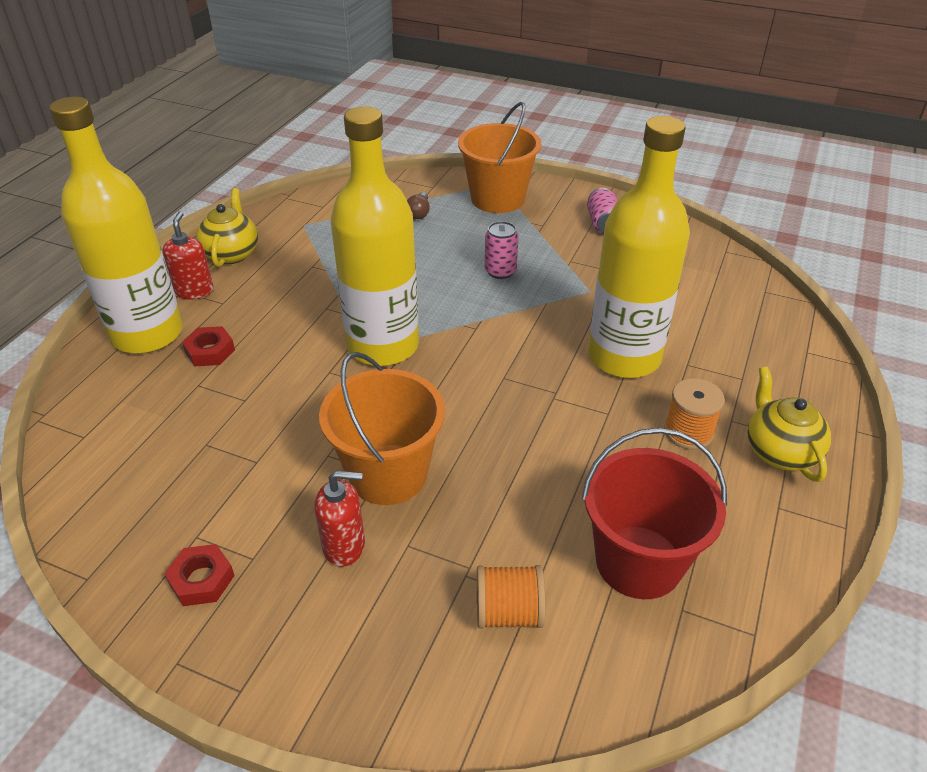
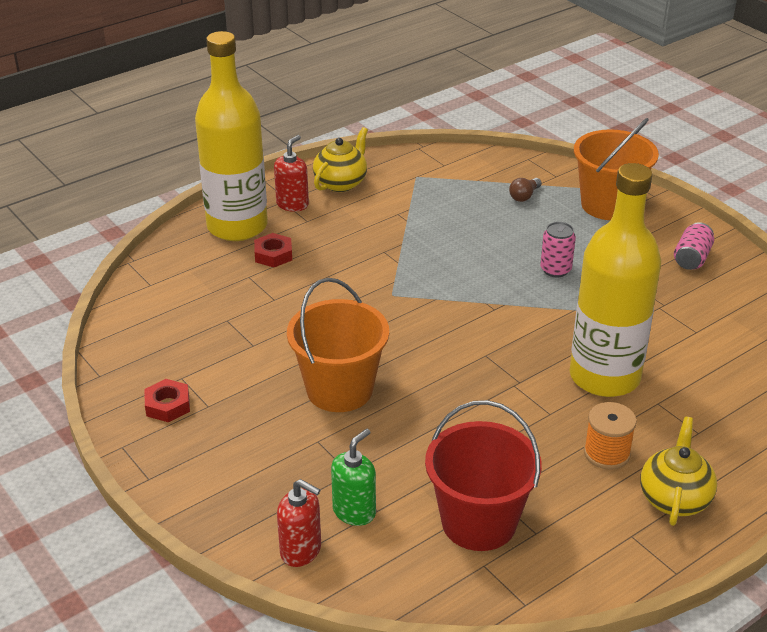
camera: 30 degrees right, 5 degrees down
red soap dispenser [314,471,365,567] -> red soap dispenser moved to [277,479,321,567]
yellow bottle [331,106,419,366] -> none
orange spool [477,565,546,629] -> green soap dispenser [331,428,376,526]

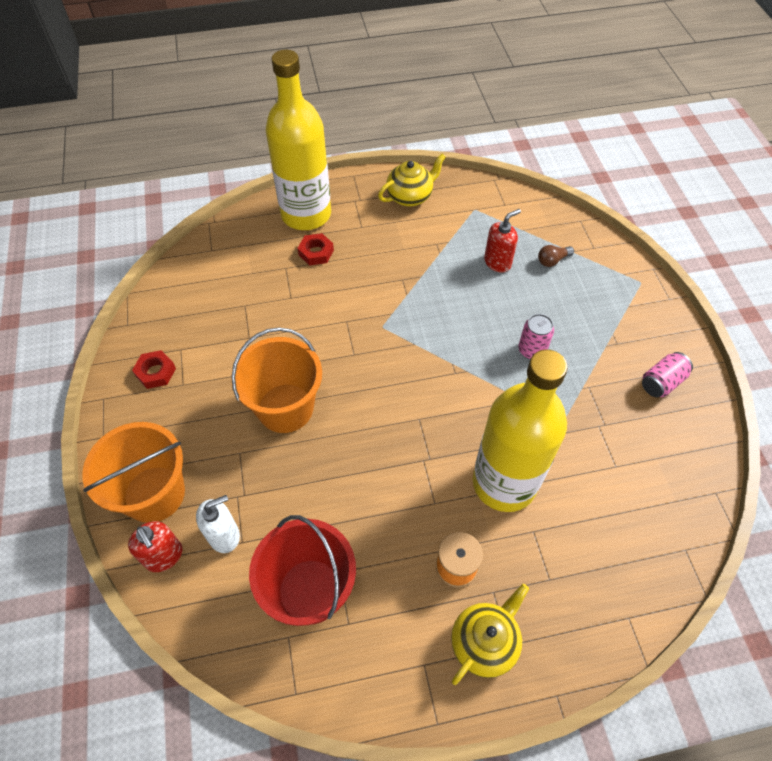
camera: 25 degrees right, 20 degrees up
red soap dispenser [274,135,309,212] -> red soap dispenser moved to [484,209,521,272]
green soap dispenser [331,428,376,526] -> white soap dispenser [196,495,240,553]
orange bucket [574,118,659,220] -> orange bucket moved to [82,422,185,523]

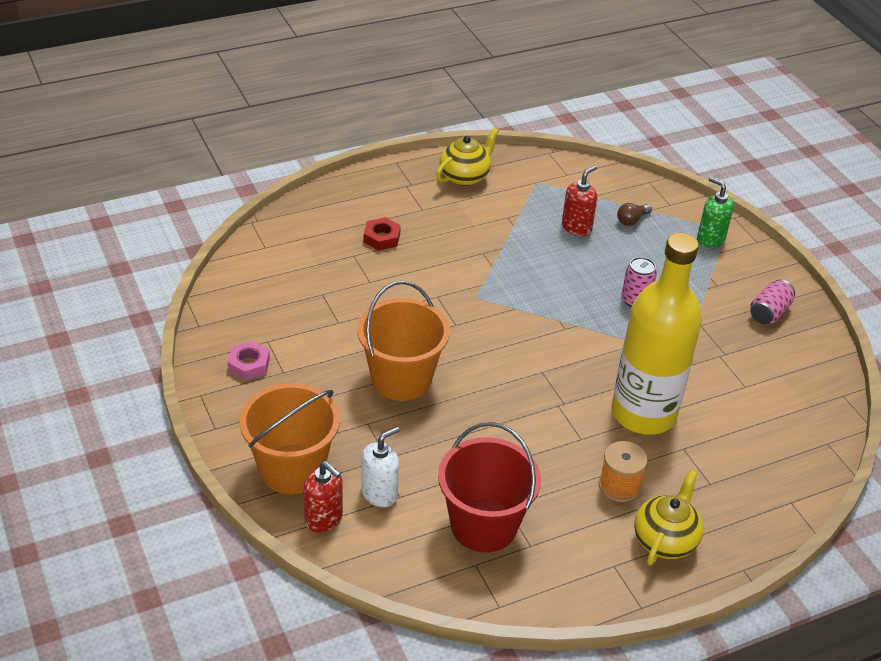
camera: 15 degrees left, 15 degrees down
red nut [132,350,176,389] -> pink nut [228,341,270,381]
yellow bottle [266,50,331,230] -> none
none -> green soap dispenser [697,177,734,248]

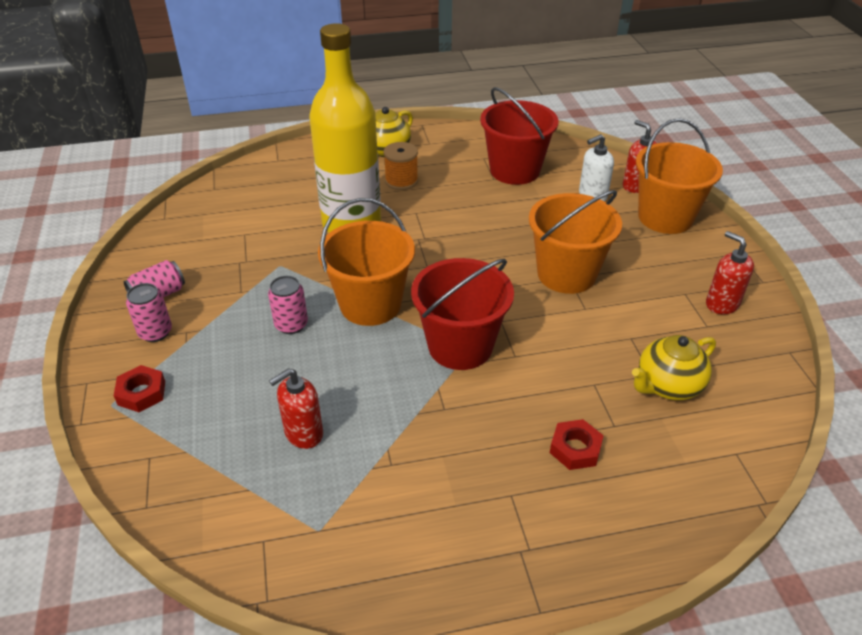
camera: 165 degrees left, 0 degrees up
pink nut [228,341,270,381] -> red soap dispenser [706,231,754,314]
yellow teapot [436,128,499,186] -> yellow teapot moved to [632,335,716,400]
brown light bulb [617,203,652,226] -> none
green soap dispenser [697,177,734,248] -> red nut [114,365,165,412]
none -> pink can [126,283,172,342]
none -> orange bucket [318,198,415,326]
none -> red bucket [411,258,514,370]

